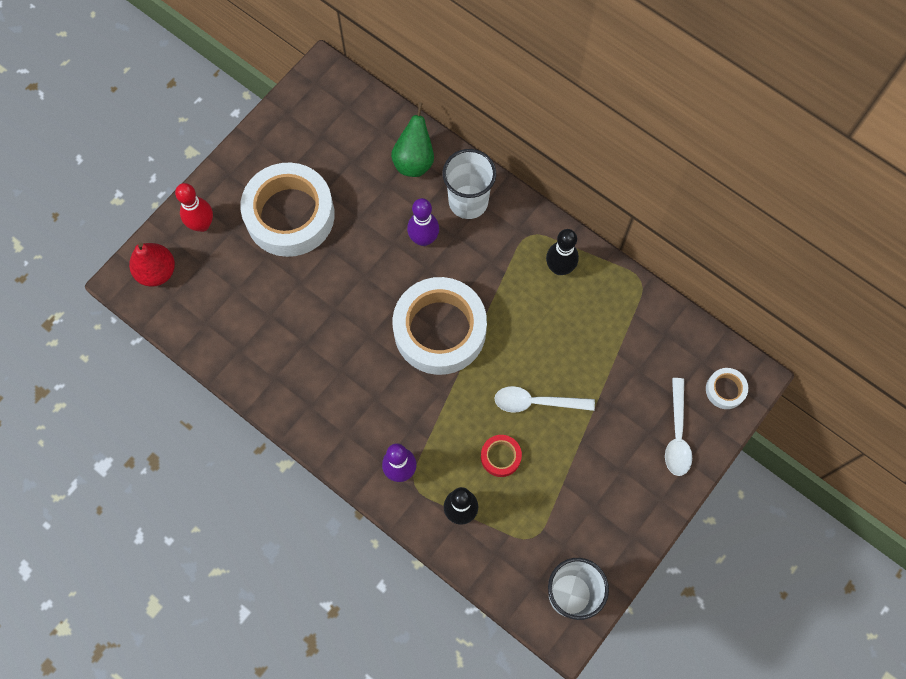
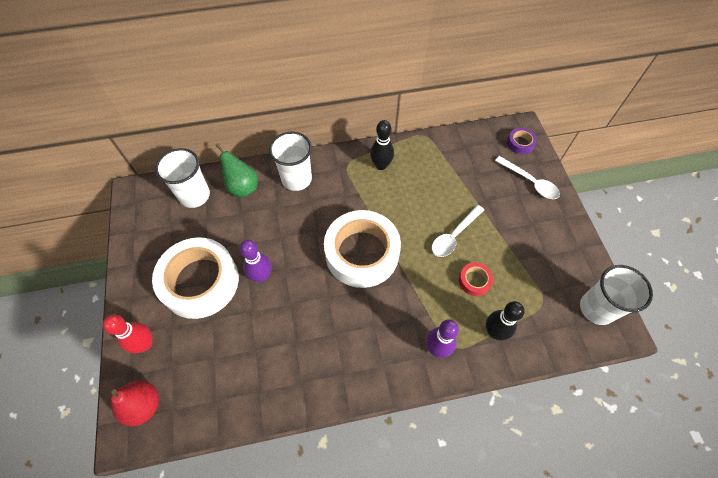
camera: 50 degrees left, 10 degrees down
purple bowling pin [407,198,439,246] -> purple bowling pin moved to [239,240,271,282]
white tape [706,368,748,409] -> purple tape [507,128,537,154]
none -> white cup [155,148,210,208]

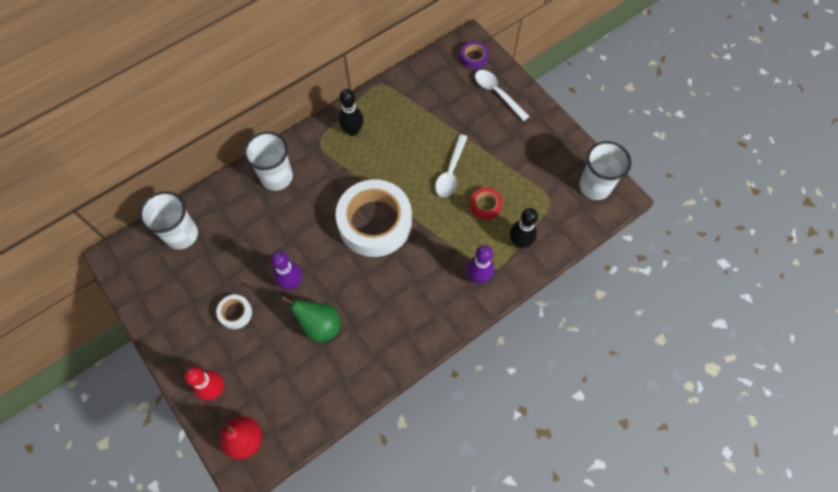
camera: 25 degrees left, 5 degrees up
white tape [152,237,239,319] -> white tape [216,295,252,329], size x0.42
green pear [216,143,258,198] -> green pear moved to [281,296,340,342]
white spoon [495,156,560,199] -> white spoon turned 150 degrees counterclockwise [475,70,530,121]

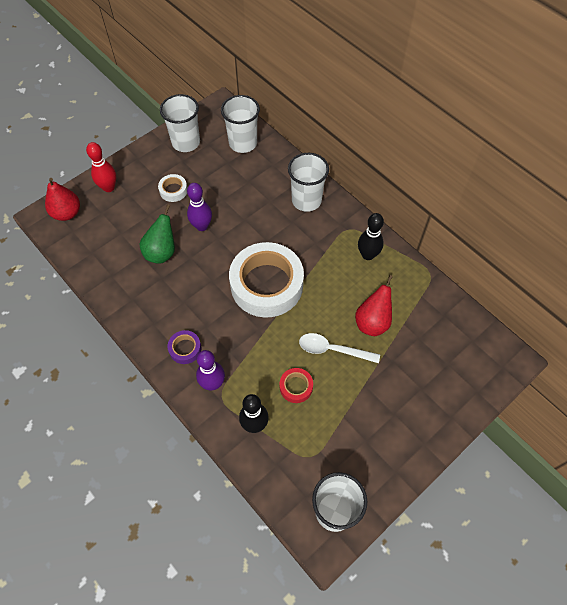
camera: 85 degrees right, 5 degrees down
purple tape [460,41,489,69] -> purple tape moved to [168,330,201,364]
white spoon [475,70,530,121] -> none
none -> white cup [160,94,200,152]
none -> red pear [355,275,393,336]

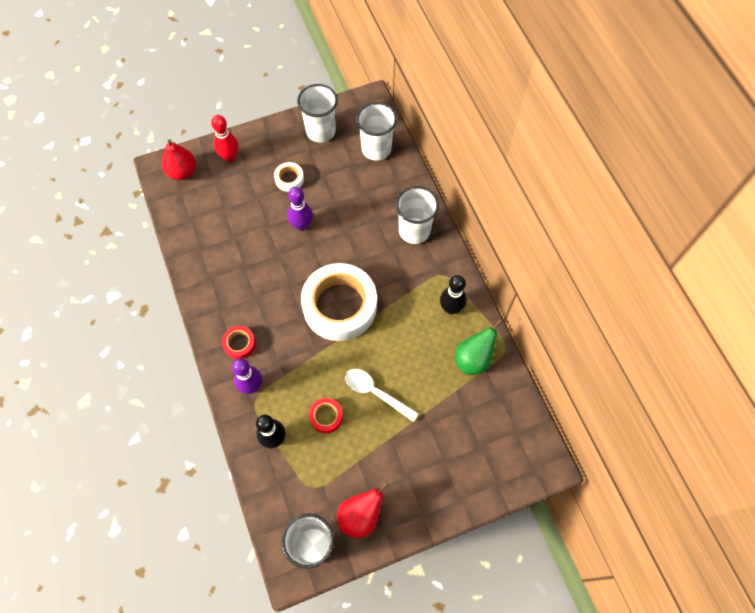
camera: 20 degrees right, 5 degrees up
green pear [140,204,175,264] -> green pear moved to [455,319,502,375]
purple tape [168,330,201,364] -> red tape [222,326,256,359]
red pear [355,275,393,336] -> red pear moved to [337,482,388,538]

